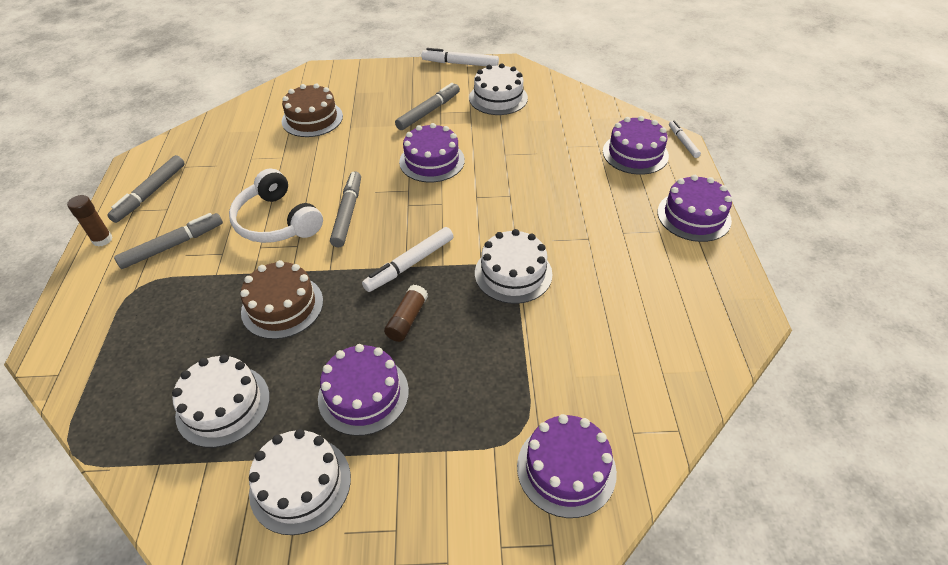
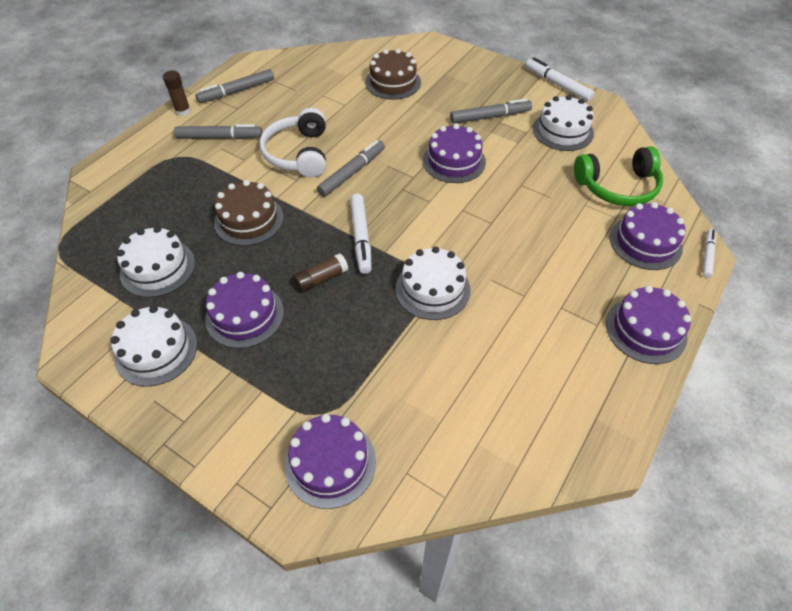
camera: 35 degrees right, 5 degrees up
white marker [362,227,454,292] -> white marker turned 90 degrees counterclockwise [350,194,372,274]
none -> green headphones [574,146,663,206]

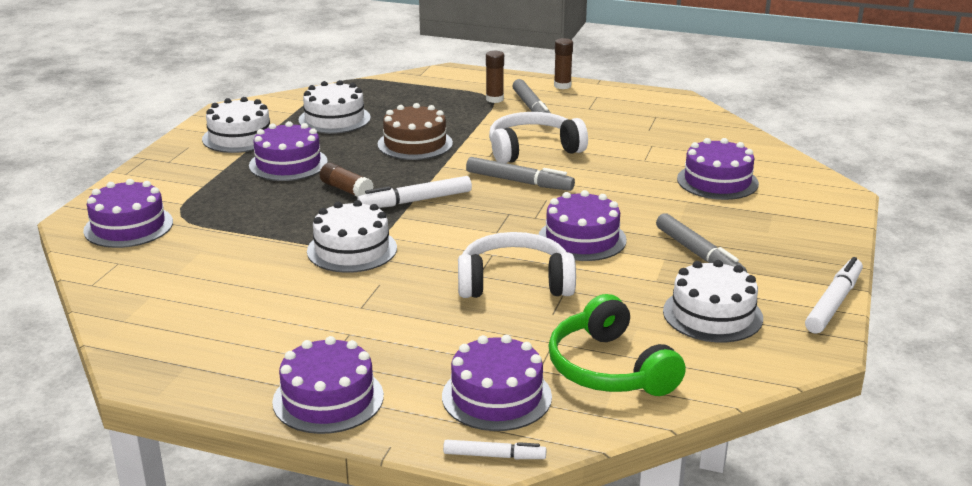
camera: 75 degrees right, 25 degrees down
grey marker [196,69,274,103] -> none
brown cake [365,49,421,100] -> purple cake [677,138,759,200]
none -> white headphones [458,232,576,298]
none -> brown glue stick [486,51,504,103]

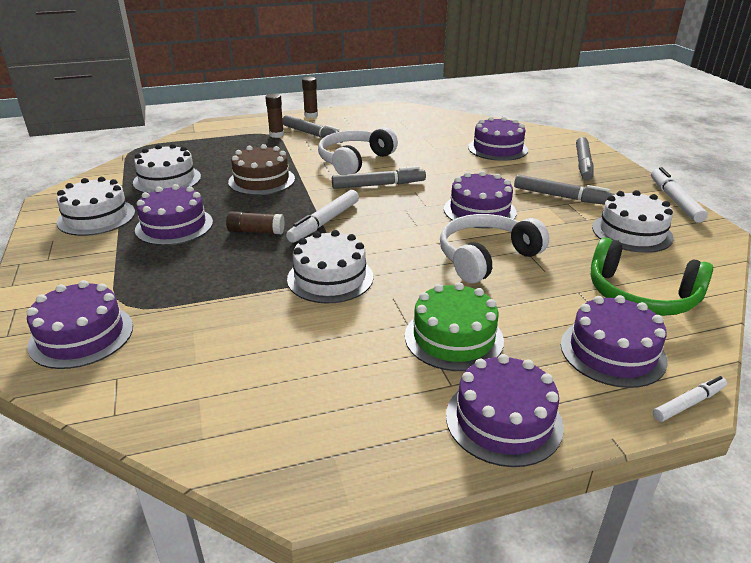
camera: 35 degrees left, 5 degrees up
none -> green cake [405,282,504,371]
none -> grey marker [576,137,593,181]

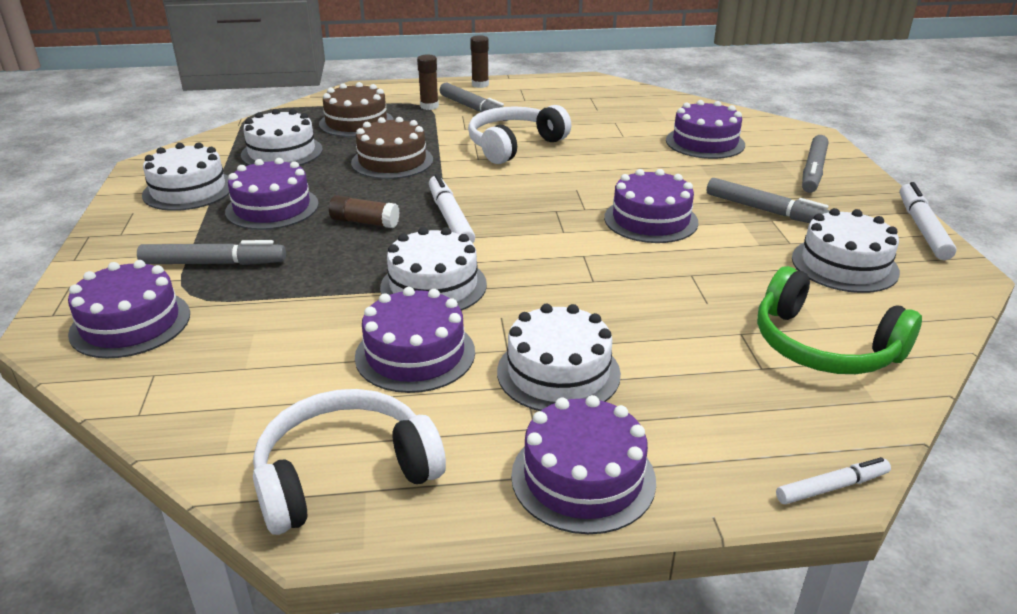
camera: 10 degrees right, 0 degrees up
white marker [286,190,359,243] -> white marker turned 120 degrees clockwise [429,174,475,243]
grey marker [332,166,426,189] -> grey marker moved to [137,240,286,265]
green cake [405,282,504,371] -> white cake [497,304,621,411]
white headphones [440,214,549,283] -> white headphones moved to [253,389,446,535]
purple cake [561,295,668,388] -> purple cake moved to [355,287,475,393]
none -> brown cake [319,82,394,137]

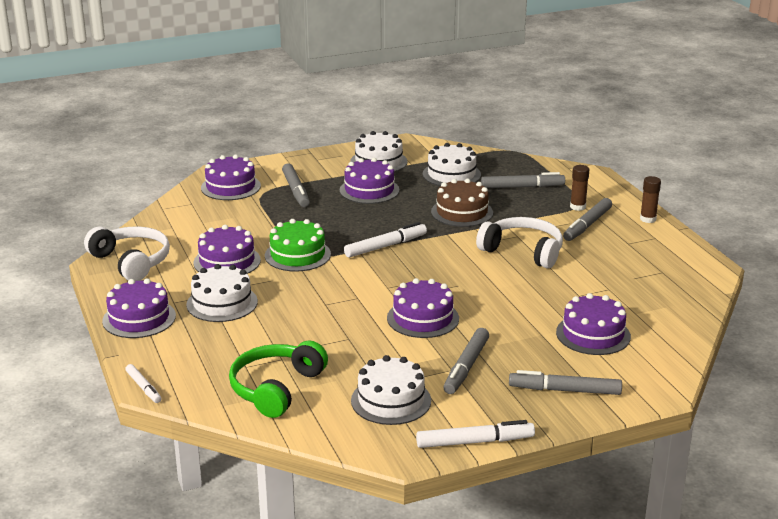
camera: 75 degrees right, 5 degrees down
brown cake [319,82,394,137] -> grey marker [481,172,565,188]
brown glue stick [329,195,400,228] -> none
white cake [380,227,487,311] -> green cake [265,219,331,272]

